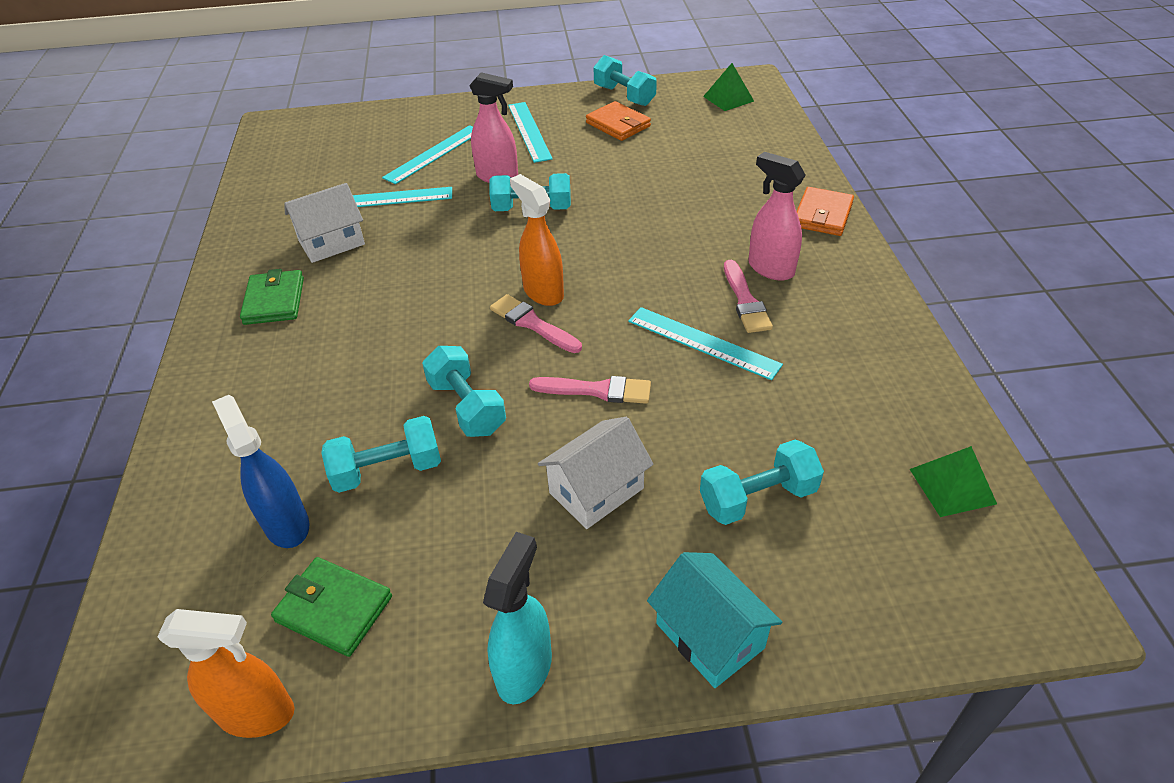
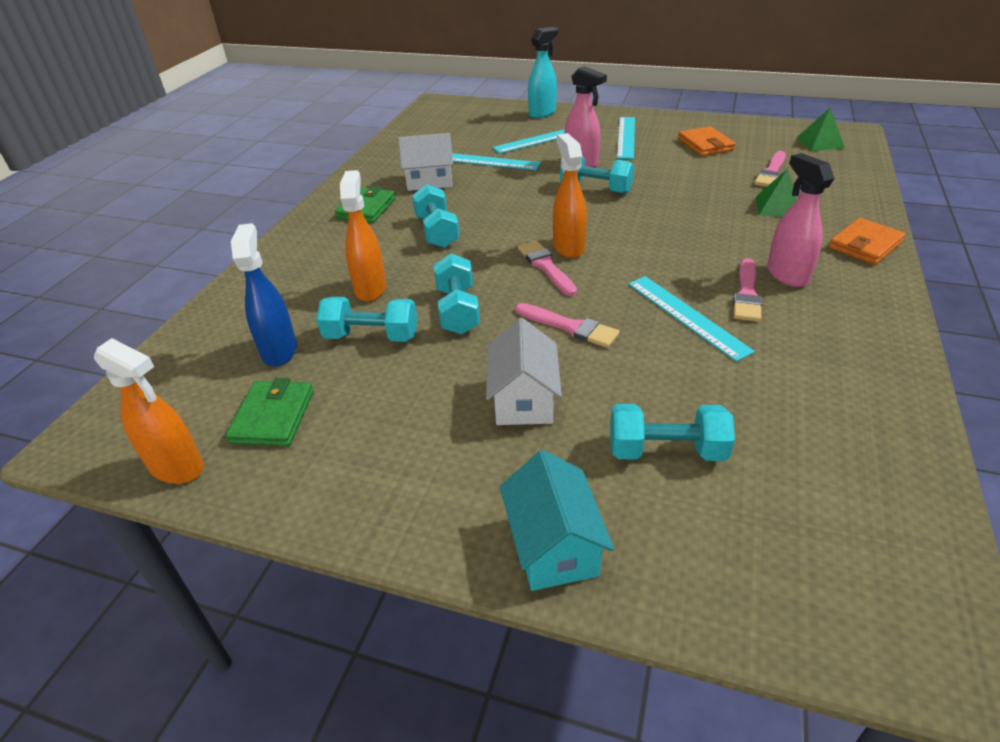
camera: 25 degrees right, 5 degrees down
green wallet [271,557,392,657] -> green wallet turned 45 degrees clockwise [226,378,314,446]
turquoise spray bottle [483,532,552,704] -> turquoise spray bottle moved to [528,27,558,118]
white house [538,417,654,529] -> white house turned 75 degrees counterclockwise [486,318,562,425]
turquoise dumbbell [593,55,657,106] -> turquoise dumbbell moved to [412,184,460,248]
green pyramid [910,446,997,517] -> green pyramid moved to [756,169,797,217]
none -> orange spray bottle [340,170,386,302]
none -> pink brush [754,151,786,187]

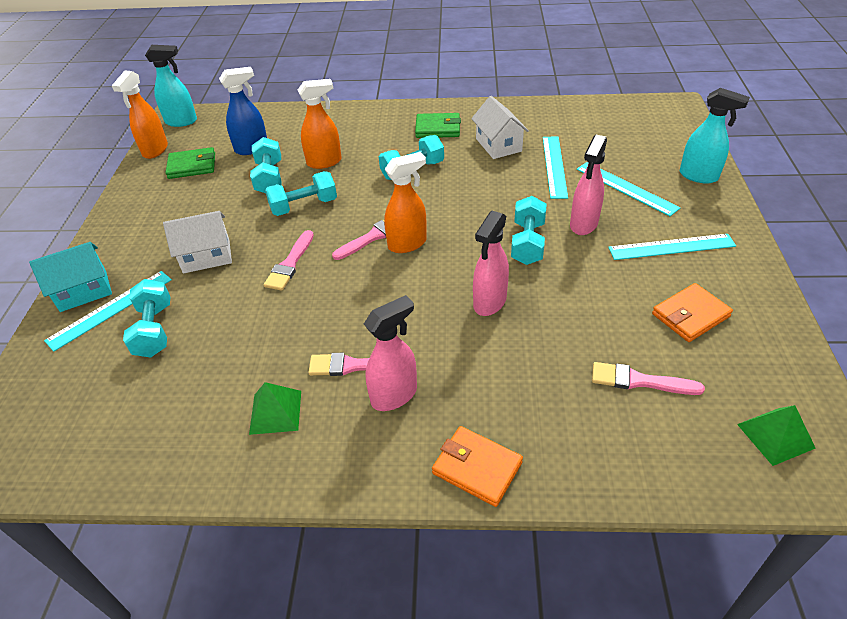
camera: 75 degrees right, 5 degrees up
turquoise ruler [628,276,755,362] -> turquoise ruler moved to [44,271,172,352]
green pyramid [756,169,797,217] -> green pyramid moved to [249,382,301,435]
none -> turquoise spray bottle [145,45,197,127]
none -> pink spray bottle [473,211,509,316]

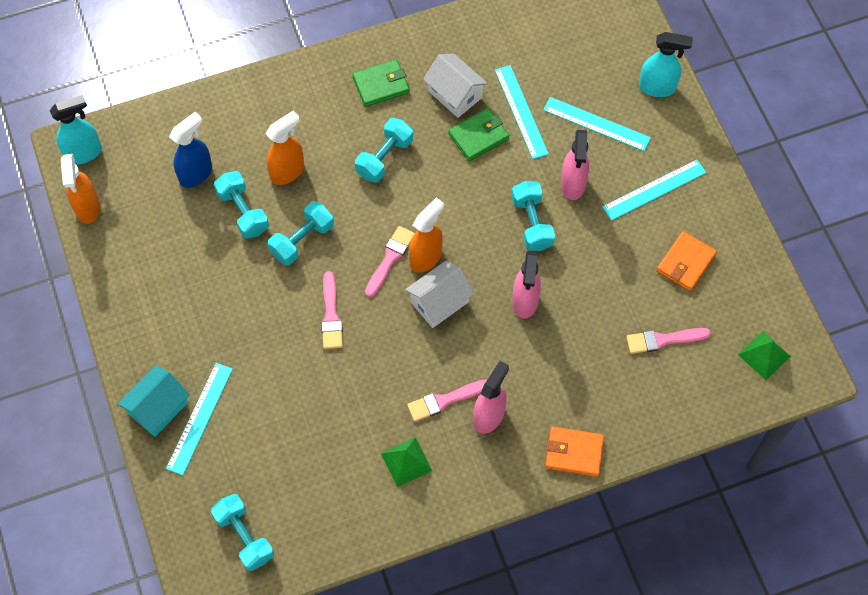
camera: 25 degrees left, 20 degrees up
turquoise dumbbell [123,279,170,358] -> turquoise dumbbell moved to [211,494,274,571]
white house [163,211,232,273] -> white house moved to [405,261,475,328]
green wallet [165,147,215,179] -> green wallet moved to [448,108,509,161]

